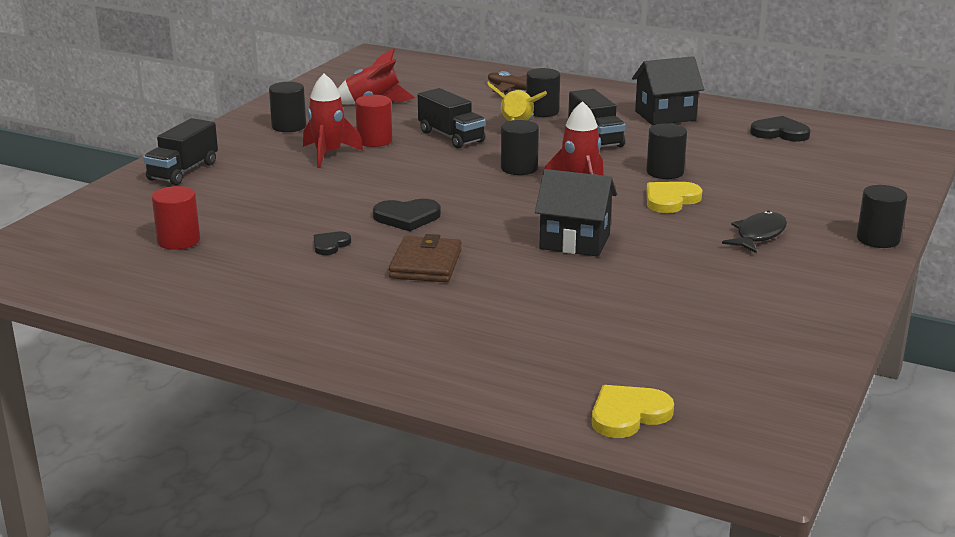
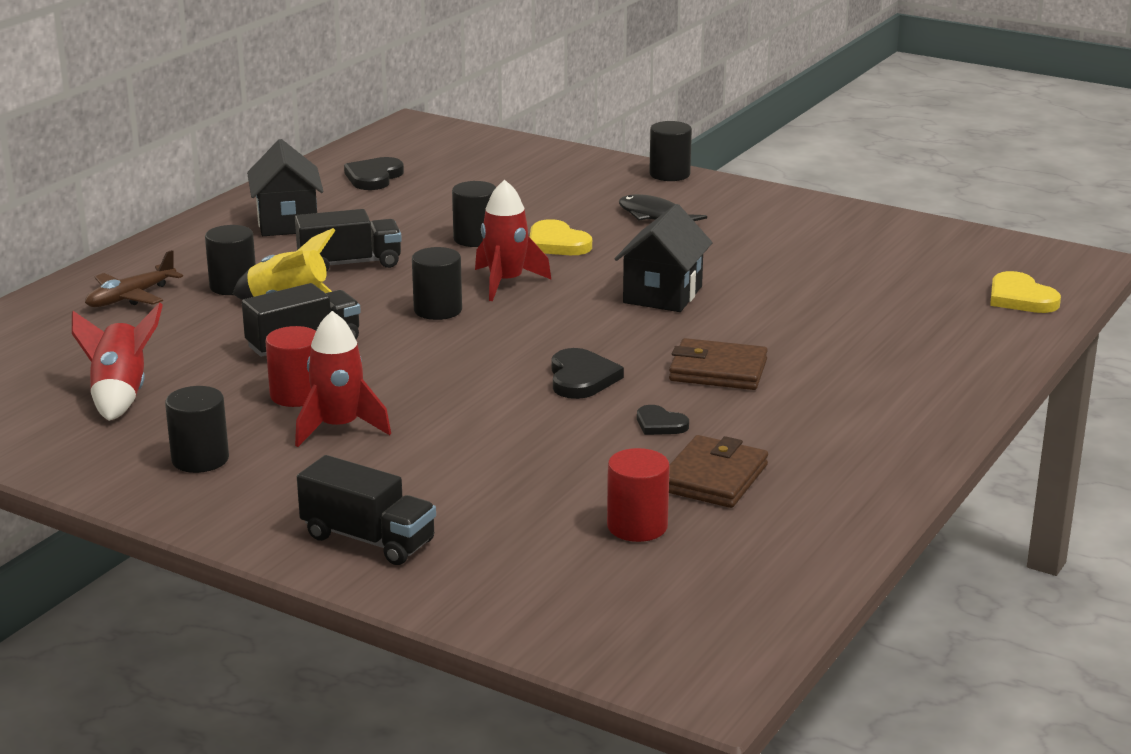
camera: 85 degrees left, 0 degrees up
none -> brown wallet [669,435,768,508]

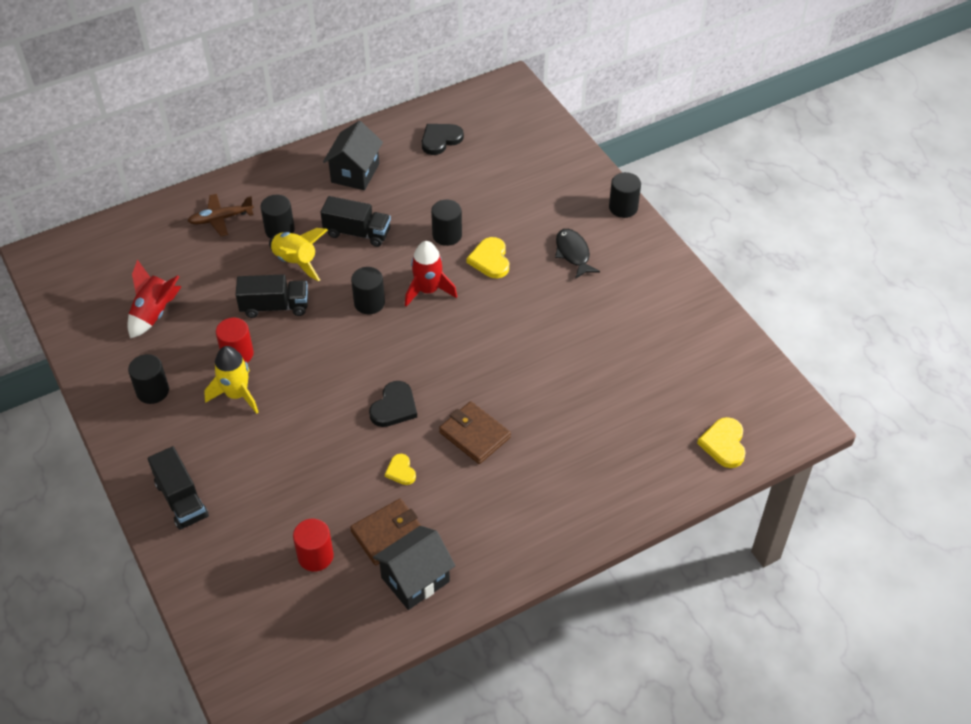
camera: 30 degrees right, 25 degrees up
red rocket [295,311,391,447] -> yellow rocket [204,346,258,414]
black house [615,204,713,312] -> black house moved to [373,526,455,610]
black heart [637,405,689,435] -> yellow heart [385,454,416,485]

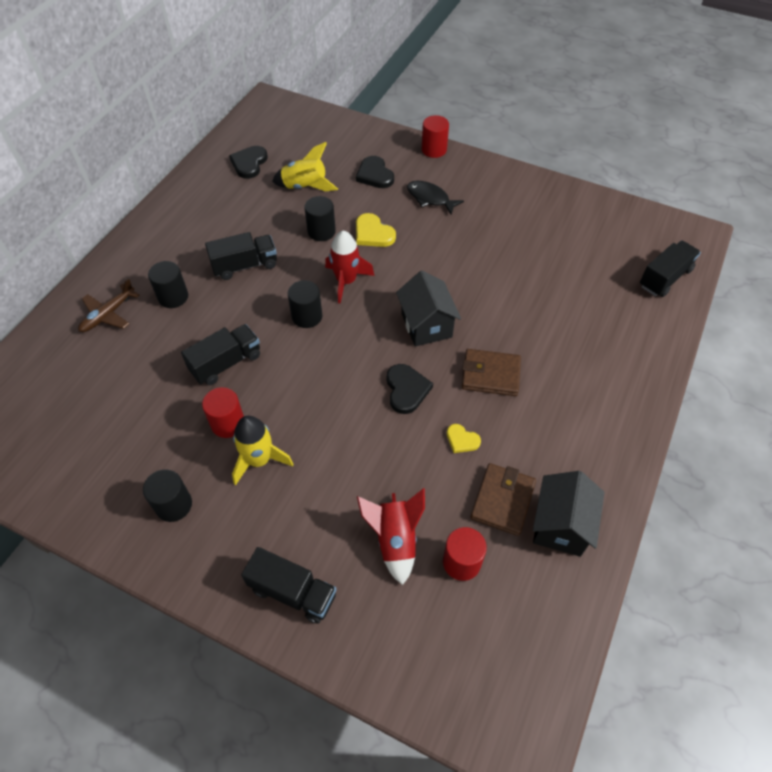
camera: 35 degrees left, 5 degrees up
red rocket [127,260,182,339] -> red rocket moved to [357,488,425,585]
yellow rocket [269,228,328,281] -> yellow rocket moved to [272,142,338,191]
black house [323,121,383,190] -> black house moved to [396,271,461,347]
black cylinder [609,172,641,218] -> red cylinder [422,115,449,158]
yellow heart [697,417,746,468] -> black truck [640,241,701,297]
none -> black heart [356,156,394,188]

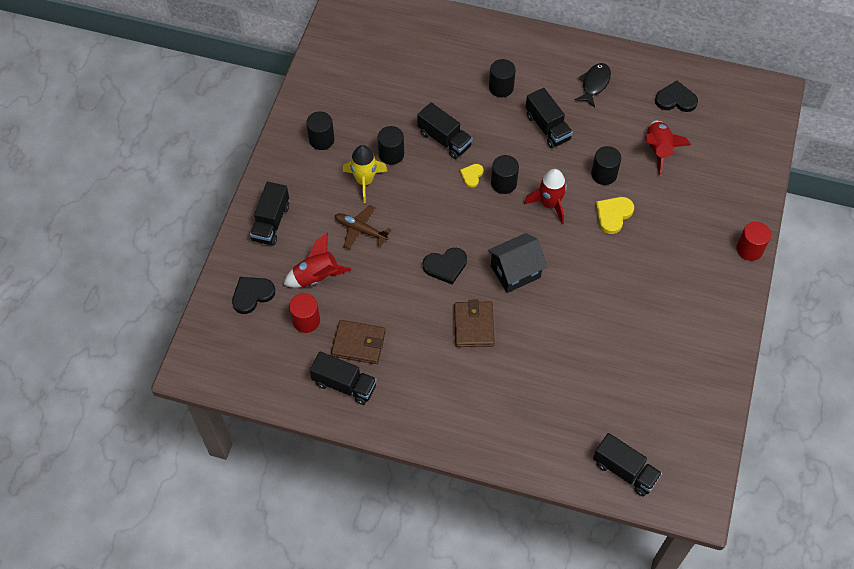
camera: 80 degrees right, 5 degrees up
brown plane [78,278,139,332] -> brown plane moved to [335,205,391,249]
red cylinder [202,387,244,438] -> black cylinder [378,126,404,165]
yellow rocket [272,142,338,191] -> red rocket [645,121,691,176]
black heart [356,156,394,188] -> black heart moved to [232,277,275,314]
black fish [407,181,464,214] -> black fish moved to [575,63,611,107]
yellow heart [447,424,481,453] -> yellow heart moved to [460,164,484,188]
black house [533,471,605,557] -> black truck [310,351,377,405]

